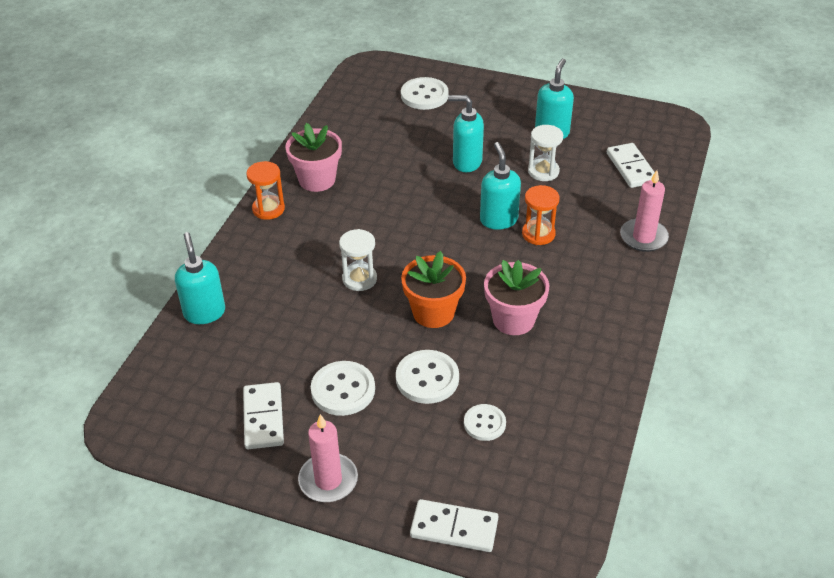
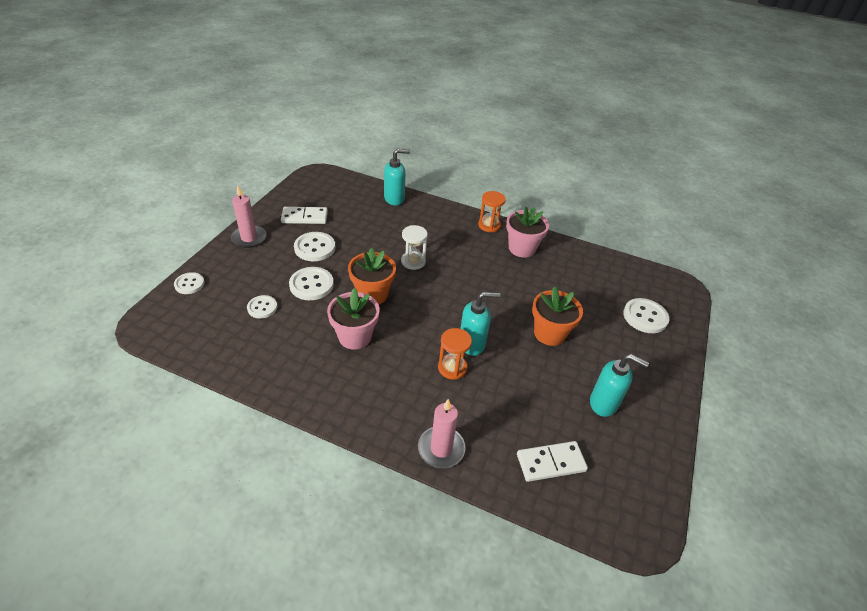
camera: 90 degrees right, 0 degrees up
white domino [410,499,498,552] -> white button [174,272,205,294]
turquoise soap dispenser [448,95,484,172] -> orange flower pot [532,286,583,346]
white hourglass [528,125,563,181] -> none

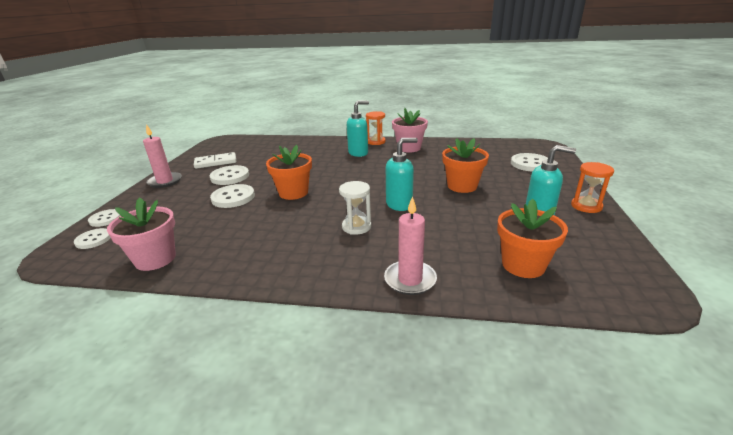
camera: 10 degrees left, 15 degrees down
white button [247,295,277,318] -> white button moved to [74,228,111,249]
pink flower pot [327,288,380,349] -> pink flower pot moved to [107,197,176,271]
turquoise soap dispenser [384,149,410,205] -> turquoise soap dispenser moved to [347,100,369,157]
white hourglass [401,225,428,270] -> white hourglass moved to [339,181,371,235]
orange hourglass [438,328,472,380] -> orange hourglass moved to [571,162,614,213]
white domino [517,441,588,482] -> orange flower pot [497,199,568,278]

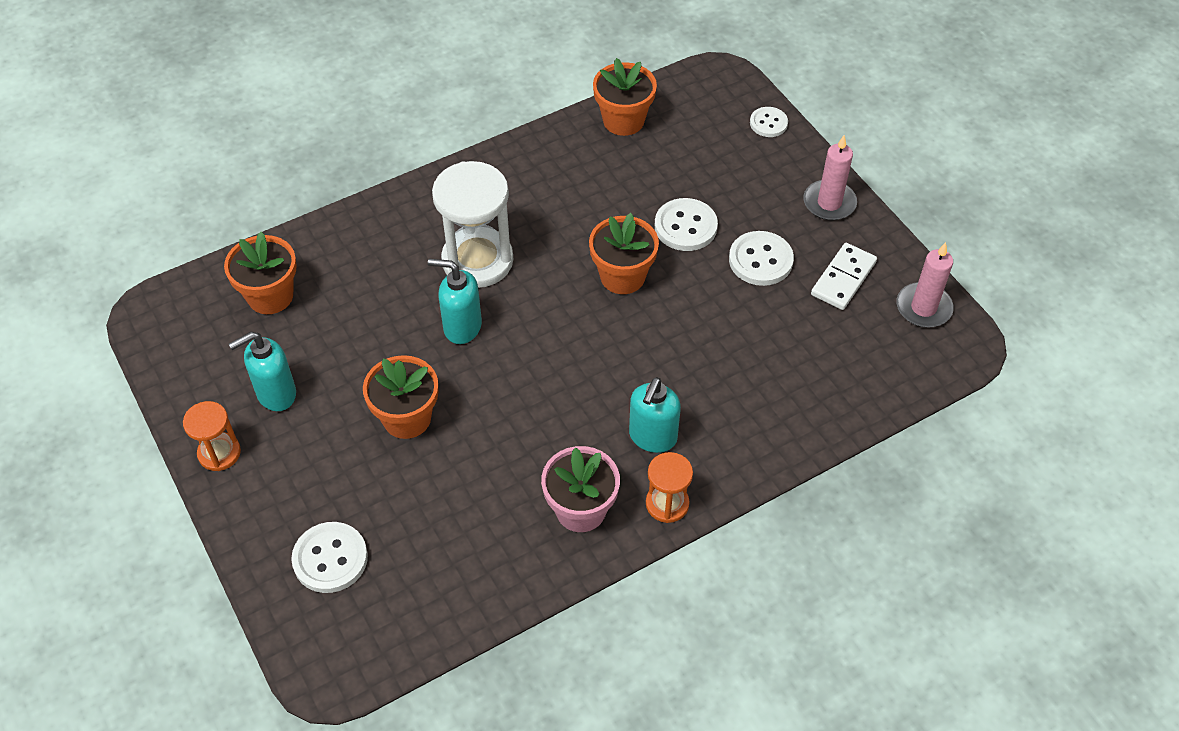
camera: 140 degrees right, 25 degrees up
white button [74,228,111,249] -> none
pink flower pot [107,197,176,271] -> orange flower pot [593,58,657,136]
white hourglass [339,181,371,235] -> white hourglass [432,161,513,288], size x1.86
pink candle [384,196,437,295] -> pink candle moved to [897,242,954,328]
turquoise soap dispenser [386,138,418,211] -> turquoise soap dispenser turned 75 degrees clockwise [428,259,482,344]

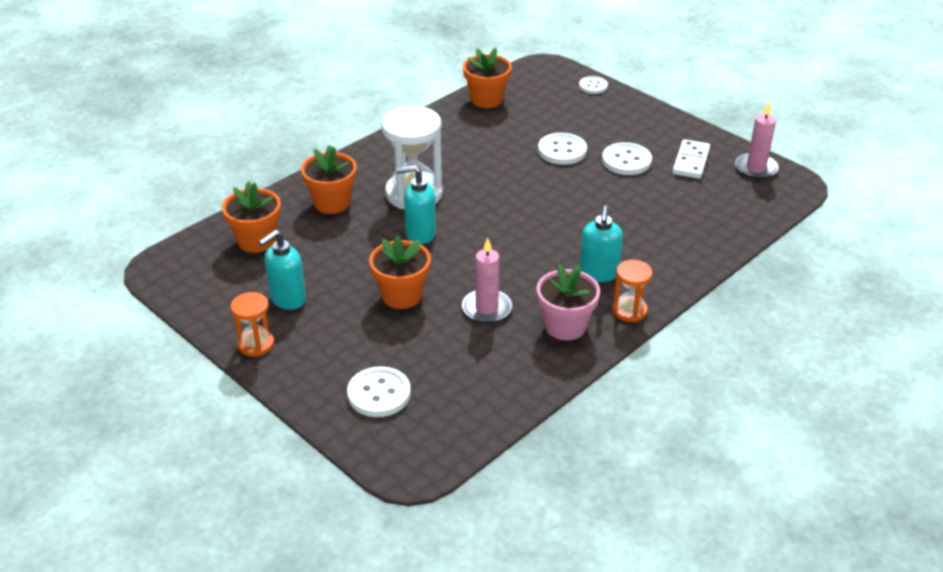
camera: 15 degrees left, 15 degrees down
orange flower pot [589,213,659,294] -> orange flower pot moved to [301,145,357,214]
pink candle [804,135,857,221] -> pink candle moved to [462,238,512,323]

